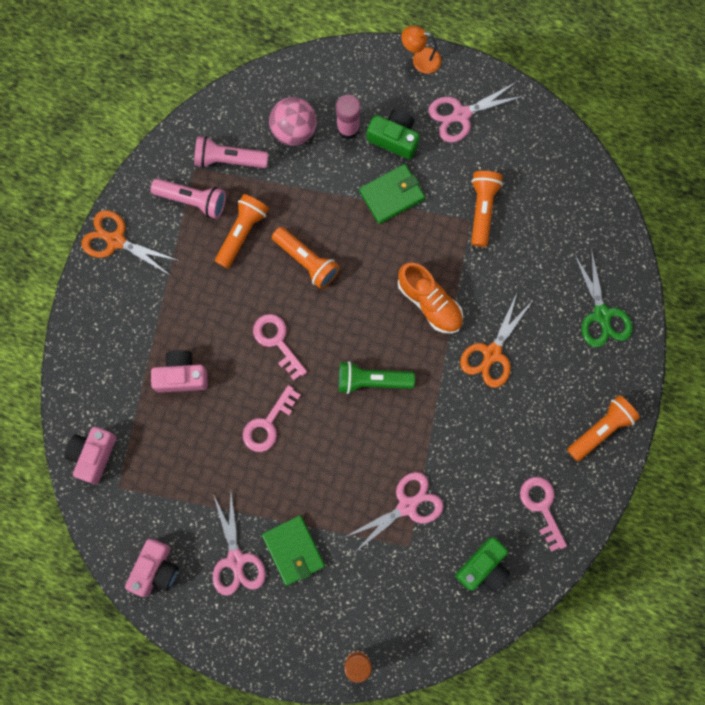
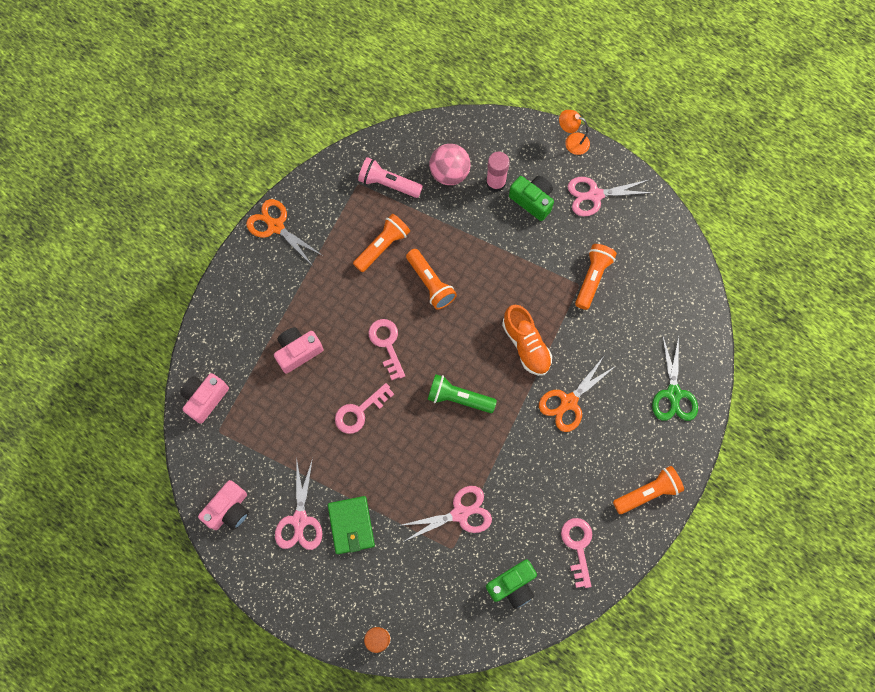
camera: 15 degrees right, 5 degrees down
pink flashlight [151,179,226,219] -> none
pink camera [151,350,208,393] -> pink camera turned 45 degrees counterclockwise [274,327,323,374]
green wallet [359,164,425,224] -> none

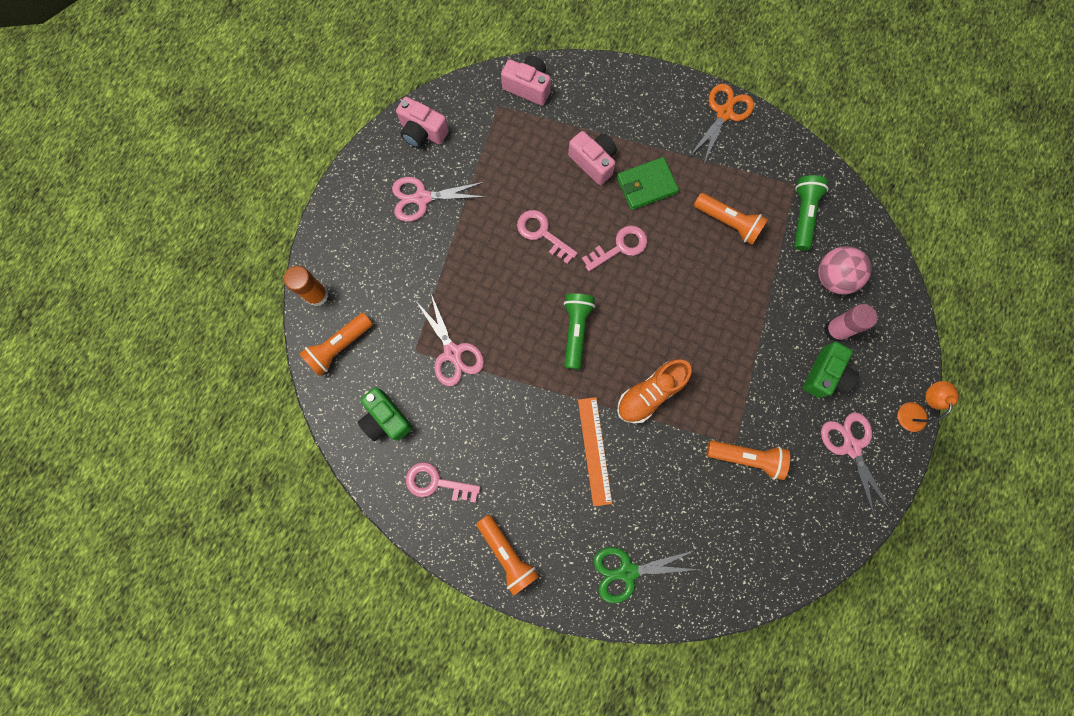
camera: 80 degrees right, 5 degrees up
green wallet [328,496,375,554] -> green wallet moved to [617,157,679,210]
pink flashlight [358,157,423,198] -> green flashlight [794,175,829,251]
orange flashlight [406,249,457,310] -> orange flashlight moved to [299,313,373,376]
orange scissors [539,356,616,432] -> orange ruler [578,397,612,506]
pink key [561,518,592,588] -> pink key turned 150 degrees counterclockwise [406,462,481,503]

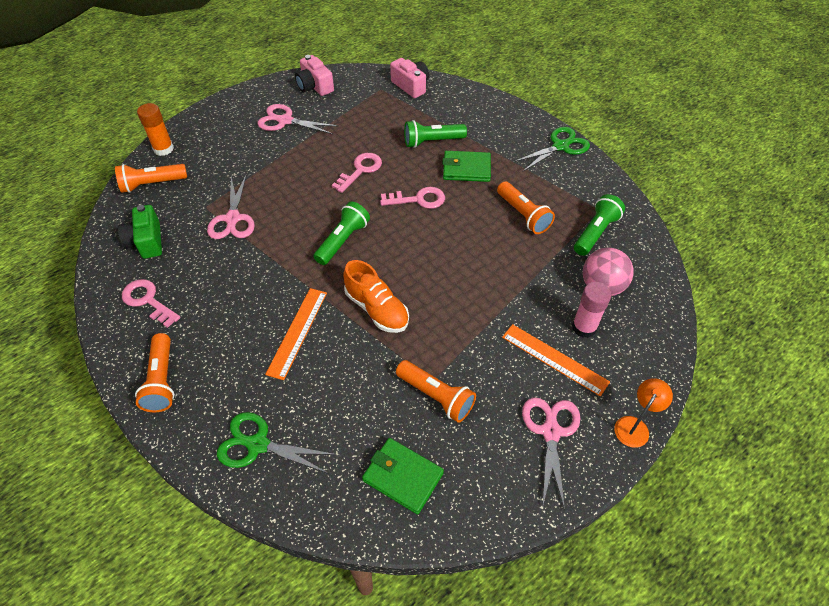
camera: 25 degrees right, 25 degrees down
pink key [517,210,578,264] -> pink key turned 60 degrees clockwise [332,153,382,193]
pink camera [568,131,617,185] -> green flashlight [404,120,467,148]
orange shoe [617,359,692,423] -> orange shoe turned 120 degrees counterclockwise [343,260,409,333]
orange scissors [689,84,754,163] -> green scissors [513,127,590,171]
green camera [803,342,859,398] -> orange ruler [502,324,610,397]
none -> green wallet [362,438,444,514]

